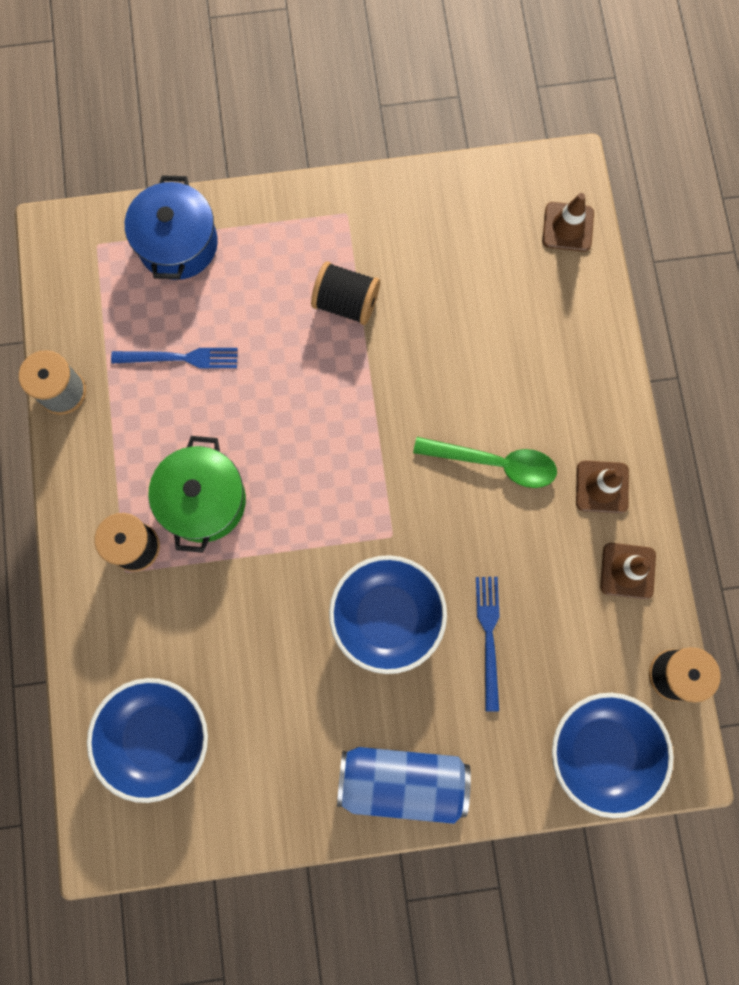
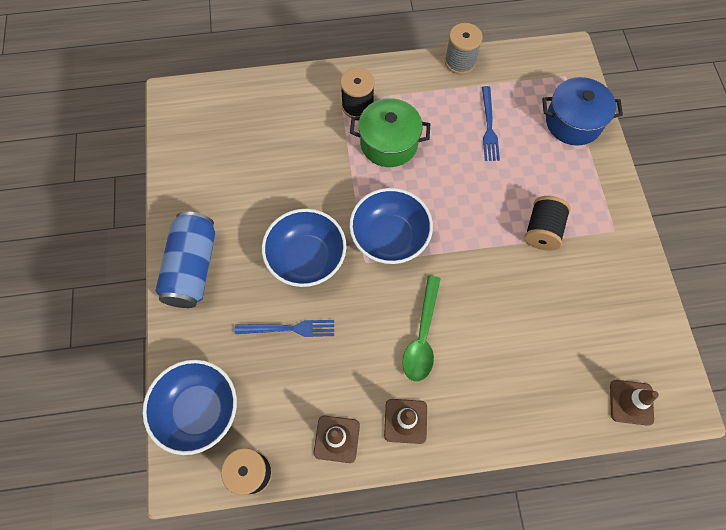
camera: 90 degrees right, 10 degrees down
blue bowl [87,678,208,803] -> blue bowl moved to [349,188,433,264]

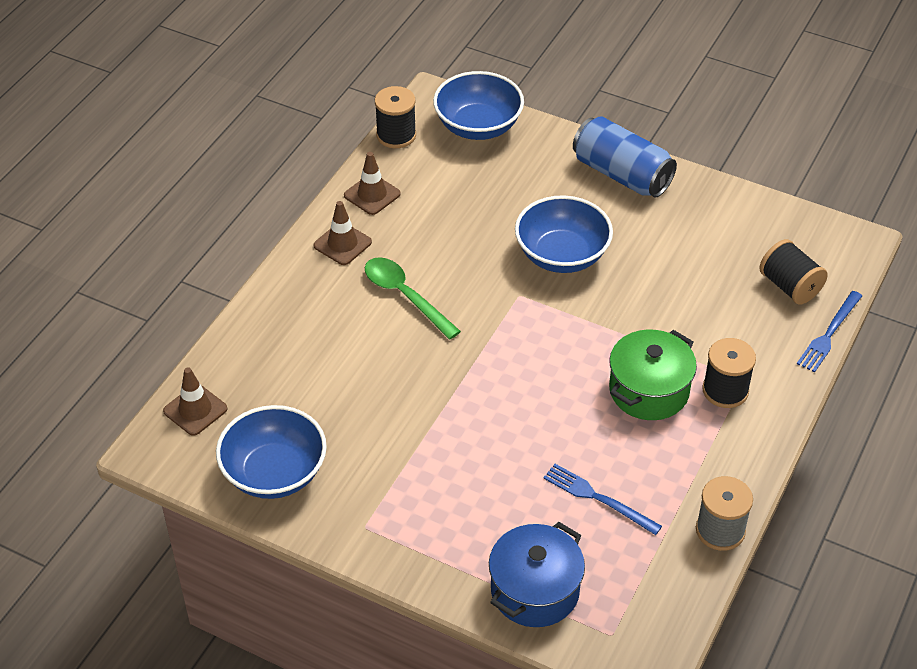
camera: 125 degrees right, 20 degrees down
blue fork [234,320,334,337] -> blue fork moved to [797,291,862,372]
blue bowl [349,188,433,264] -> blue bowl moved to [216,405,327,499]
black spool [524,196,571,251] -> black spool moved to [759,239,828,305]

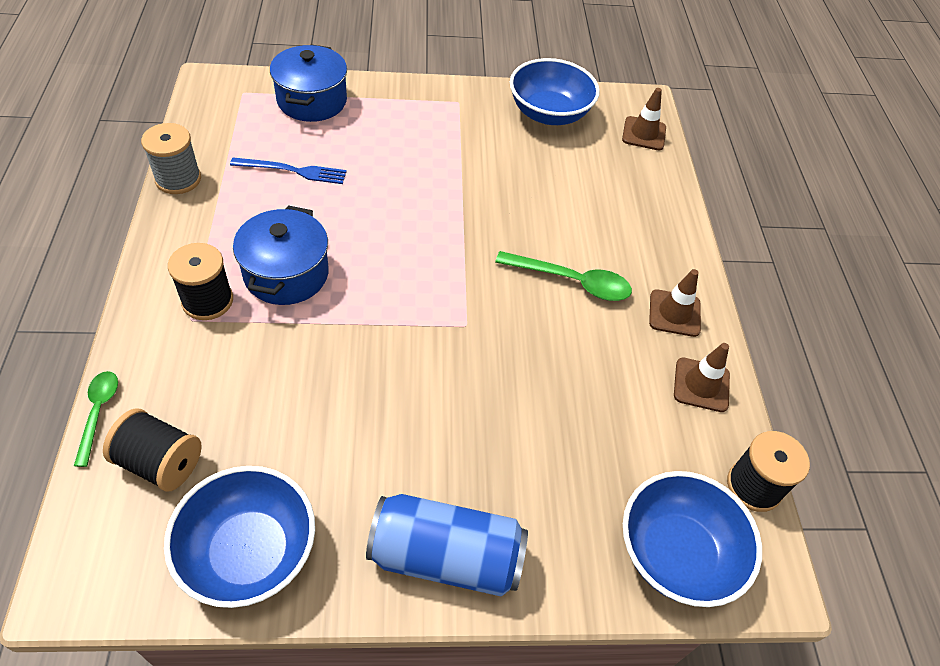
camera: 145 degrees right, 5 degrees up
blue bowl [515,195,613,273] -> blue bowl moved to [164,466,315,608]
green pot [609,330,697,420] -> blue pot [233,205,329,305]
blue fork [797,291,862,372] -> green spoon [74,371,118,467]

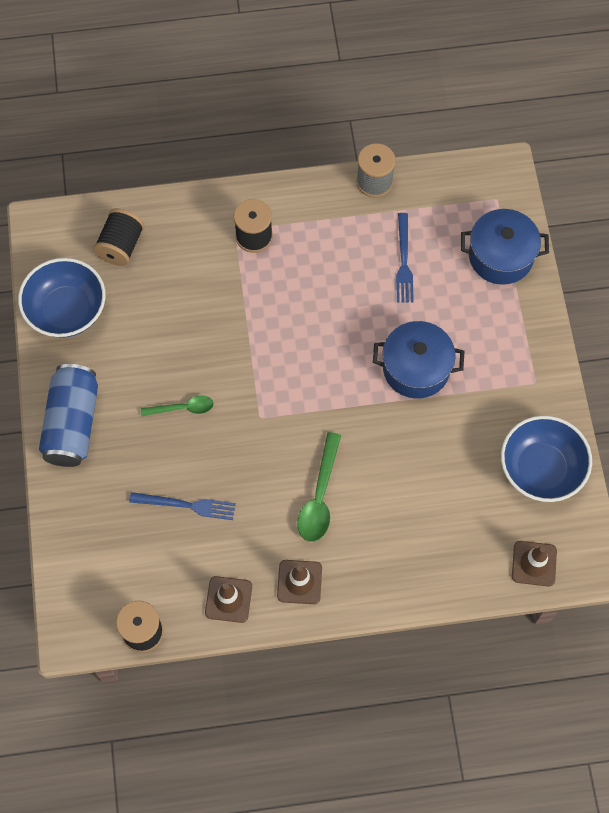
camera: 90 degrees right, 15 degrees up
green spoon [74,371,118,467] -> green spoon moved to [141,395,214,416]
blue pot [233,205,329,305] -> blue pot moved to [373,321,464,398]
blue bowl [623,471,762,607] -> none
none -> blue fork [129,492,236,520]

